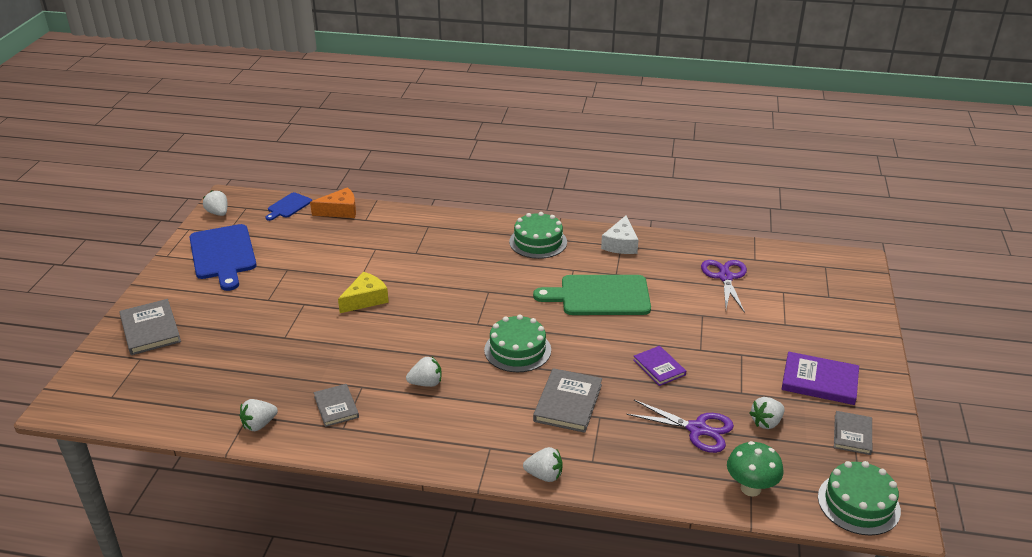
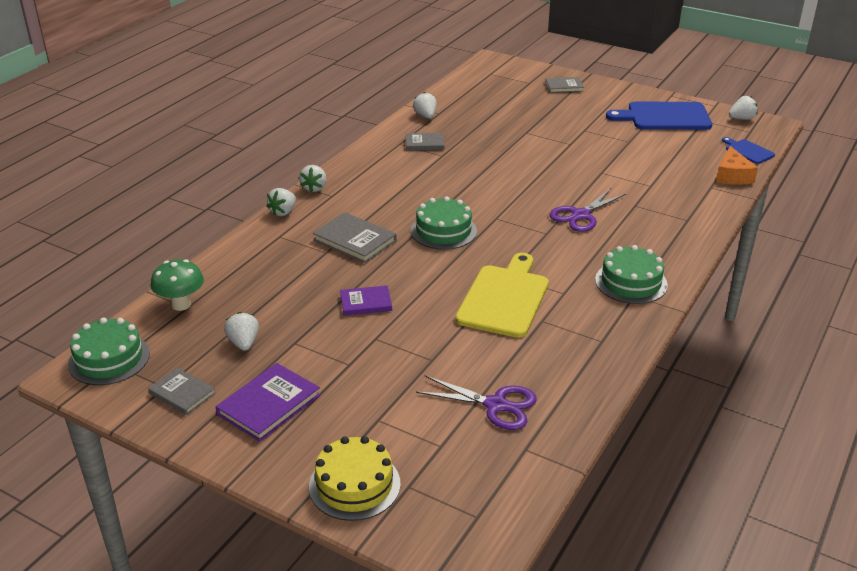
camera: 110 degrees right, 0 degrees up
grey book [119,299,181,355] -> grey book [545,77,584,93], size x0.65
yellow cheese [338,272,389,313] -> none
white strawberry [406,357,441,387] -> white strawberry moved to [299,165,326,193]
green cutting board [533,275,651,315] -> yellow cutting board [455,253,549,338]
white cheese [601,216,639,254] -> none
purple scissors [626,400,734,453] -> purple scissors moved to [550,188,627,232]
none -> yellow cake [309,436,401,521]

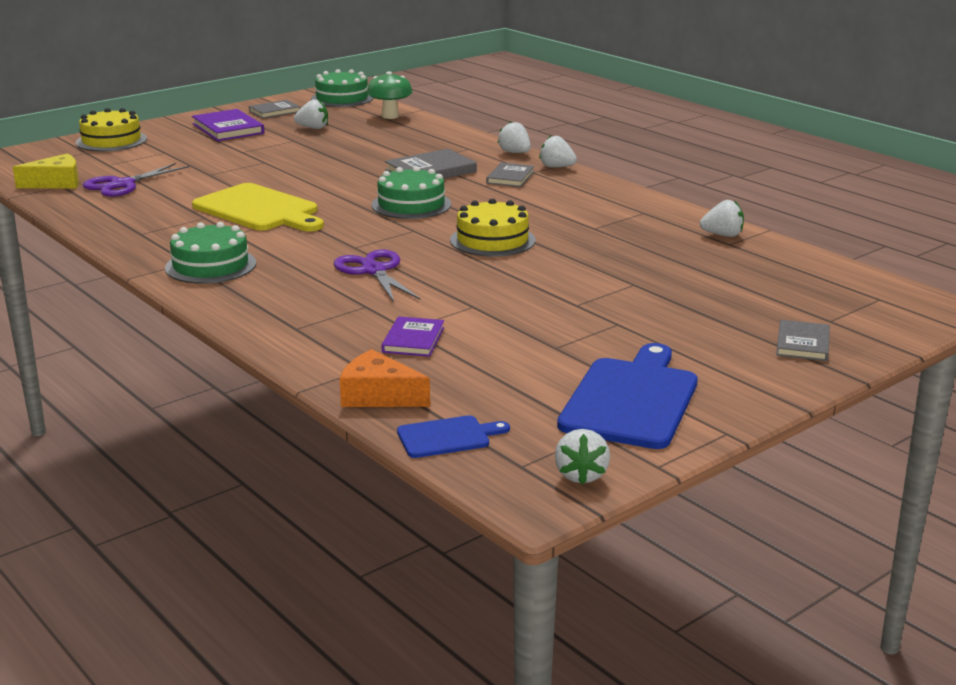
camera: 110 degrees right, 10 degrees down
purple book [340,285,392,316] -> purple book moved to [382,316,444,357]
grey book [406,132,445,150] -> grey book moved to [486,163,535,187]
none -> yellow cheese [13,153,79,189]
none -> yellow cake [450,198,535,257]

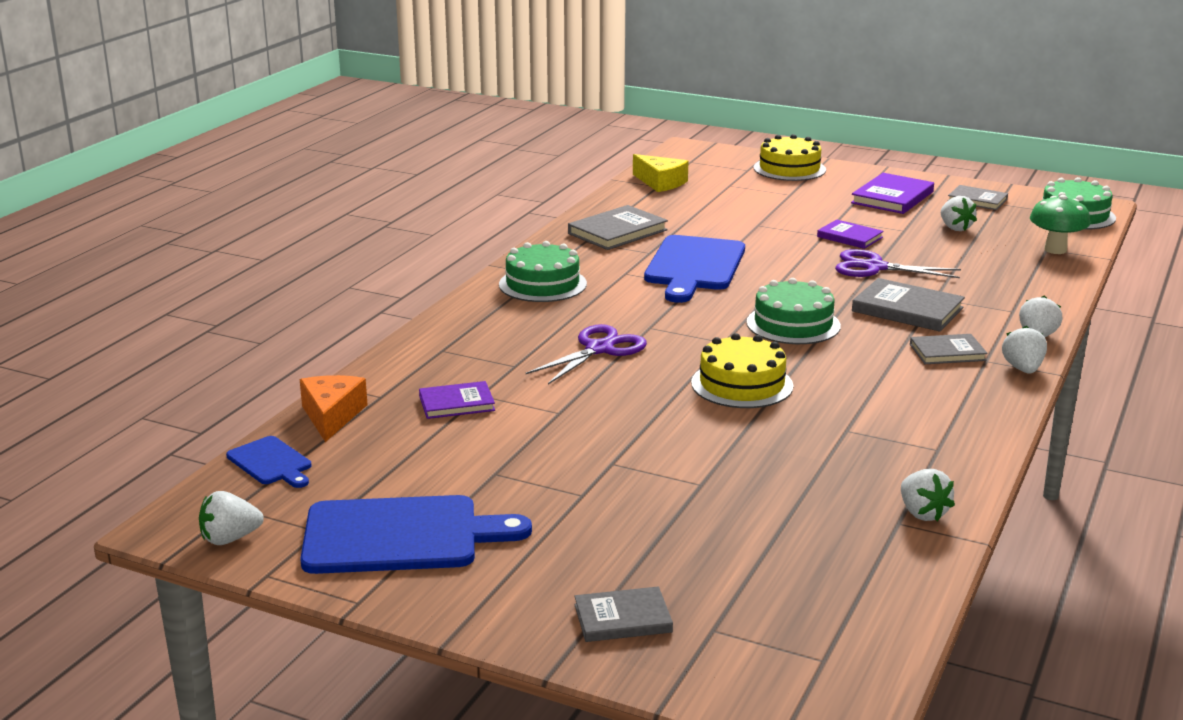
camera: 65 degrees right, 0 degrees up
purple scissors [83,163,189,197] -> purple scissors moved to [835,249,961,278]
yellow cutting board [192,183,324,231] -> blue cutting board [644,235,745,303]
none -> grey book [568,205,668,250]
none -> purple book [817,220,884,249]

